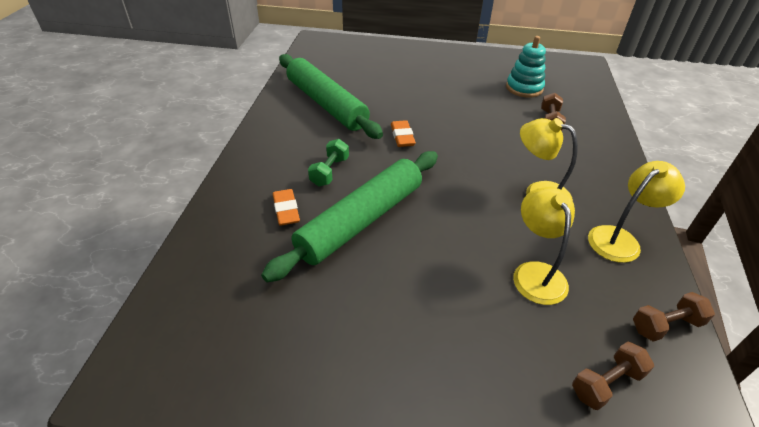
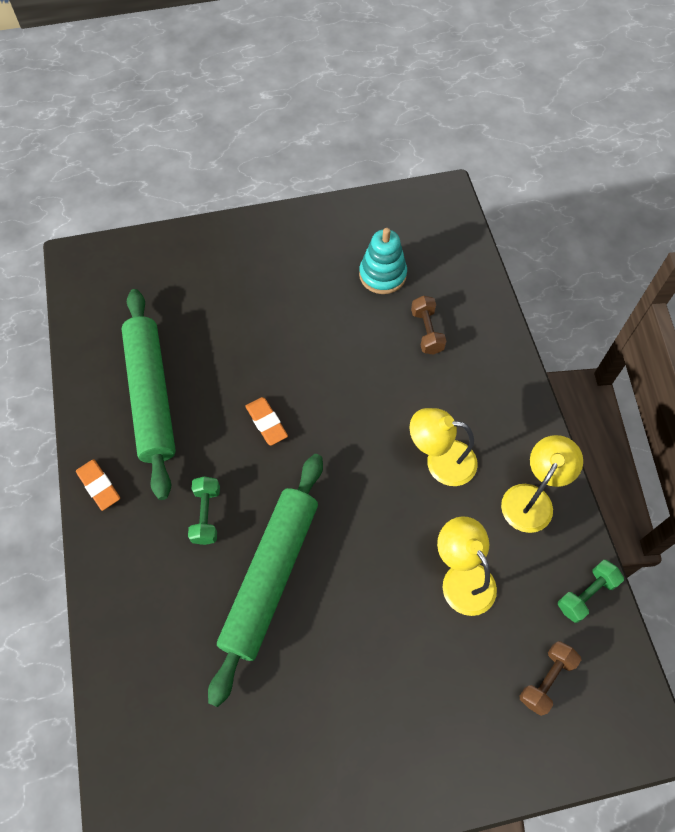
camera: 20 degrees left, 20 degrees up
orange eraser [273,189,300,226] -> orange eraser moved to [76,459,120,511]
green rolling pin [279,54,383,139] -> green rolling pin turned 45 degrees clockwise [122,289,176,500]
brown dumbbell [633,292,715,342] -> green dumbbell [558,560,624,623]

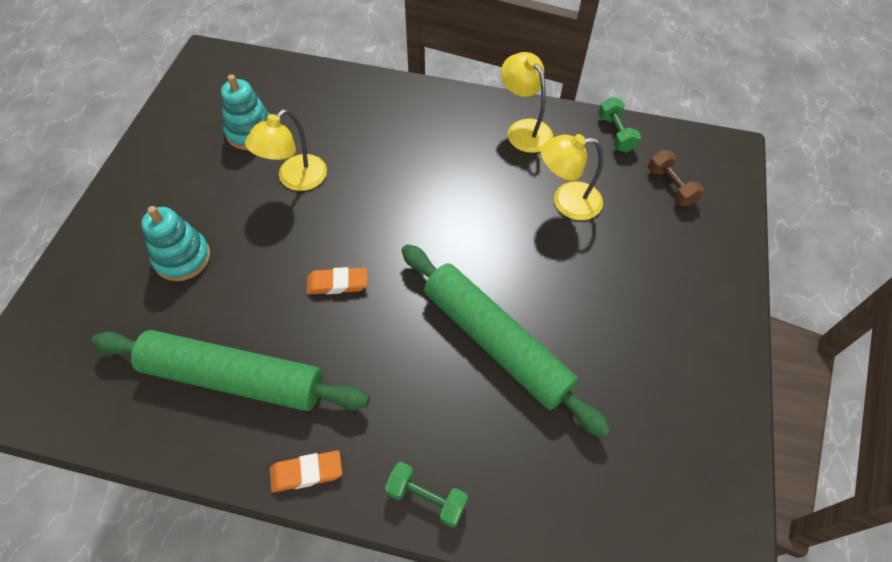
camera: 65 degrees left, 5 degrees down
green dumbbell [188,476,220,545] -> green dumbbell moved to [385,462,468,527]
yellow lamp [410,408,478,486] -> yellow lamp moved to [245,109,327,191]
brown dumbbell [411,296,447,355] -> none
none -> turquoise stacking toy [141,206,211,281]

